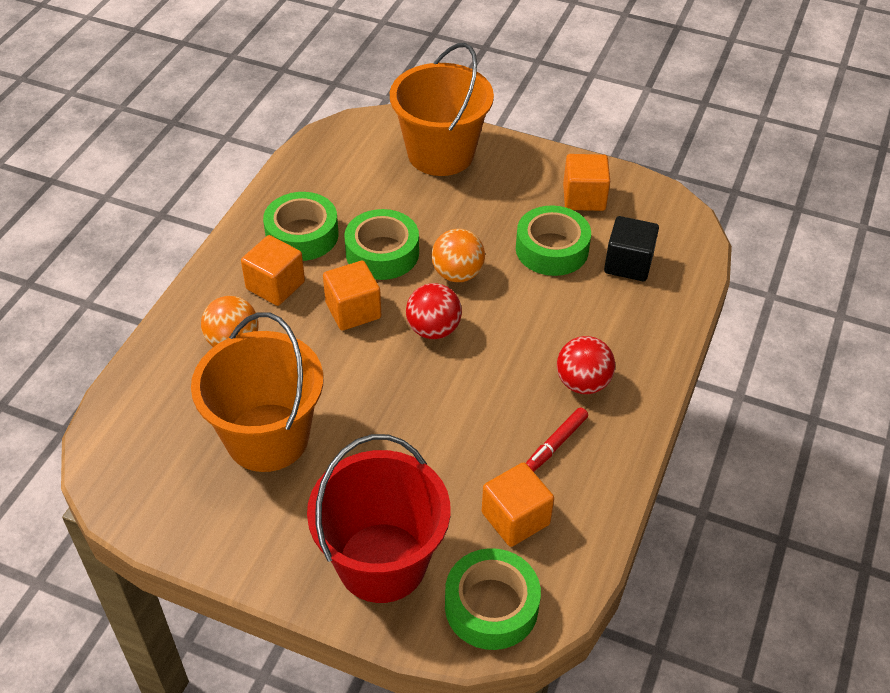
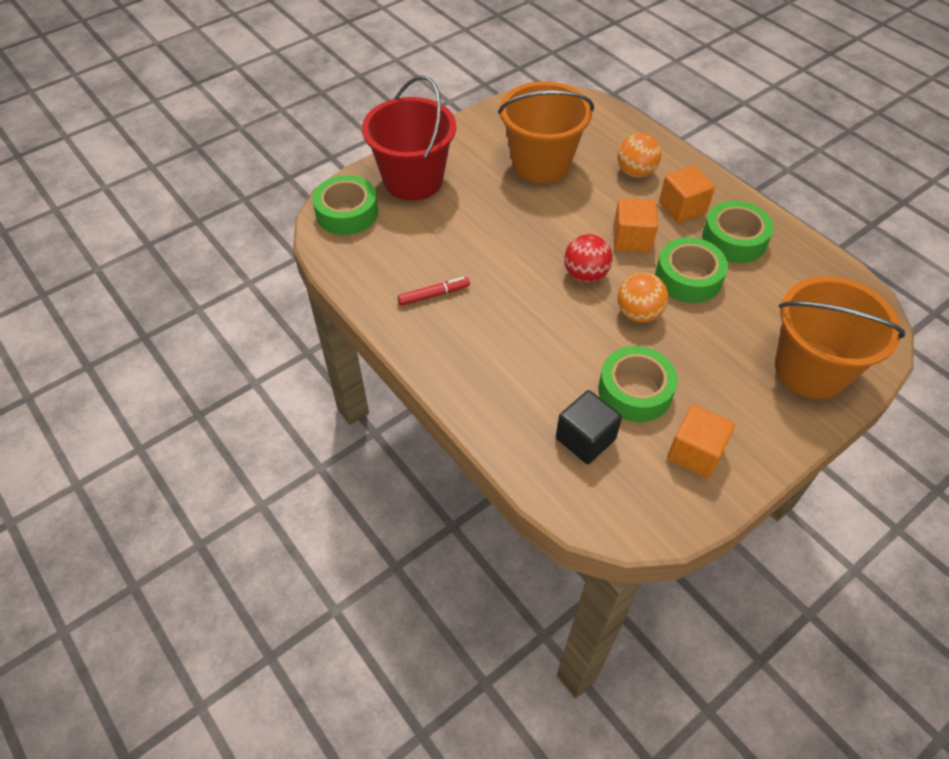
camera: 120 degrees right, 5 degrees up
orange cube [482,462,554,547] -> none
red marker [526,407,588,472] -> red marker turned 90 degrees clockwise [398,277,470,306]
red ball [557,336,615,394] -> none

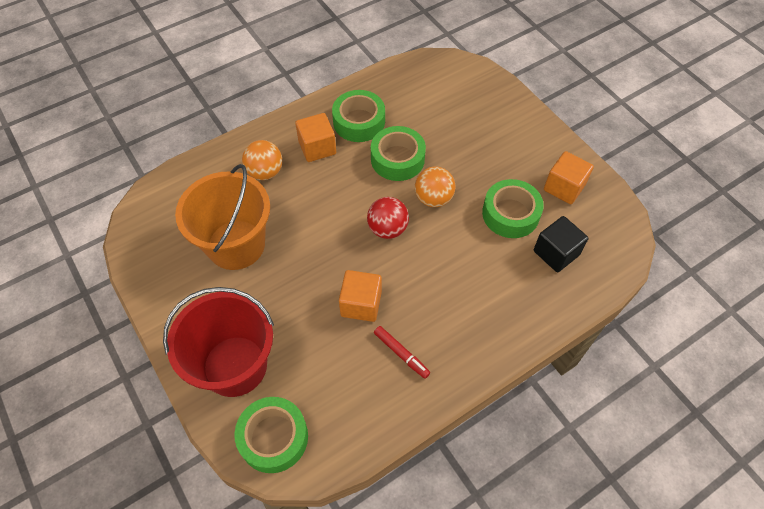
camera: 85 degrees left, 5 degrees up
red marker [398,277,470,306] -> red marker turned 150 degrees clockwise [374,326,430,379]
orange cube [613,199,658,252] -> orange cube moved to [339,270,382,322]
orange bucket [775,276,905,399] -> none

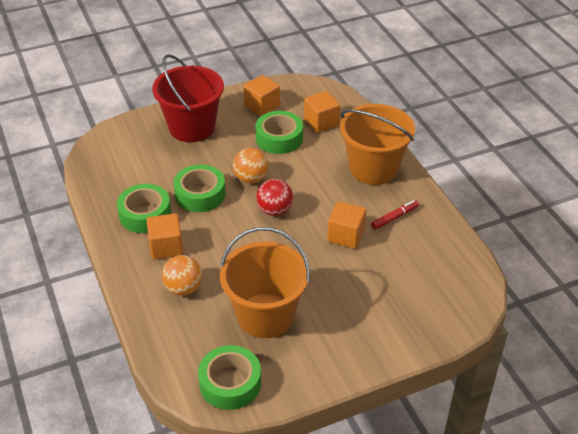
camera: 80 degrees left, 15 degrees down
red bucket [163,287,274,397] -> red bucket moved to [152,54,224,142]
green tape [234,397,308,473] -> green tape moved to [198,345,261,410]
black cube [534,216,588,272] -> orange cube [304,91,340,133]
none -> orange bucket [340,104,415,185]

